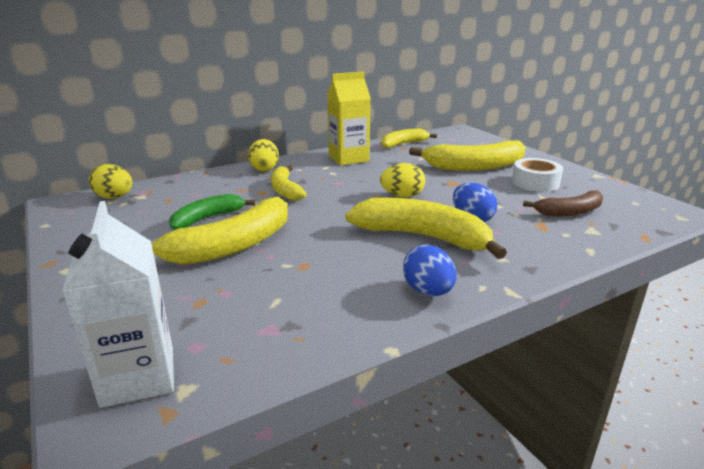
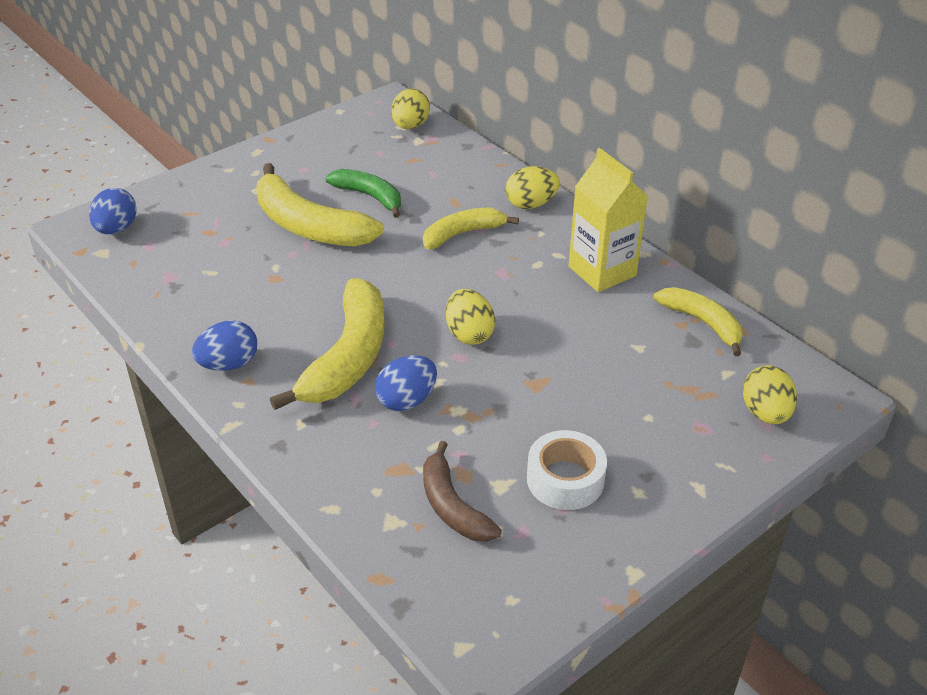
camera: 80 degrees right, 15 degrees up
white carton [62,201,174,408] -> blue egg [89,188,137,234]
yellow banana [409,140,526,171] -> none
none -> yellow egg [743,365,797,424]

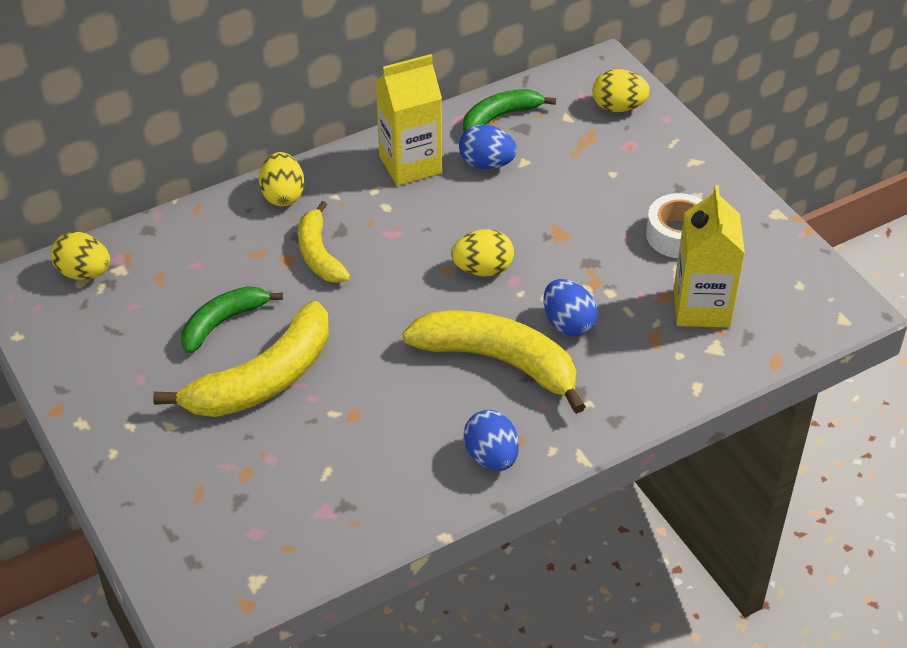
camera: 80 degrees left, 5 degrees up
blue egg [89,188,137,234] -> blue egg moved to [459,124,517,169]
brown banana [423,441,502,542] -> yellow carton [674,185,745,327]
yellow banana [654,287,743,356] -> green banana [463,89,556,132]

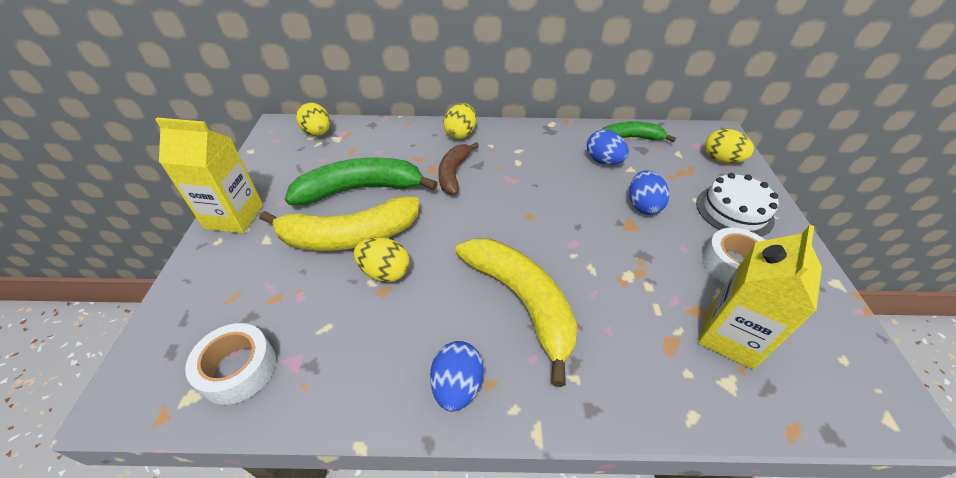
camera: 30 degrees right, 0 degrees up
green banana [181,286,283,354] -> green banana [285,157,438,205], size x1.66
yellow banana [298,201,351,283] -> brown banana [438,142,479,195]
yellow carton [376,54,442,186] -> yellow carton moved to [155,117,263,233]
yellow egg [451,229,514,276] -> yellow egg moved to [354,237,410,282]
blue egg [543,279,598,336] -> blue egg moved to [629,170,670,215]
none -> white tape [185,323,276,405]
none -> white cake [696,173,779,236]

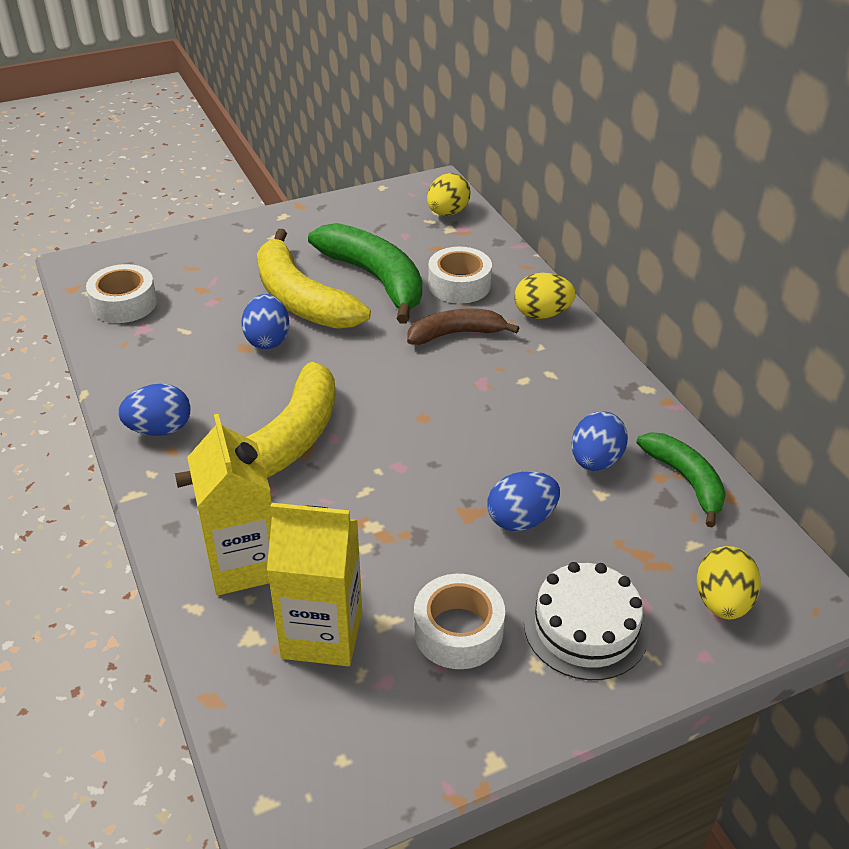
camera: 65 degrees right, 5 degrees down
yellow carton [155,117,263,233] -> yellow carton moved to [187,414,272,595]
yellow egg [354,237,410,282] -> blue egg [241,294,289,349]
none -> white tape [428,247,492,304]

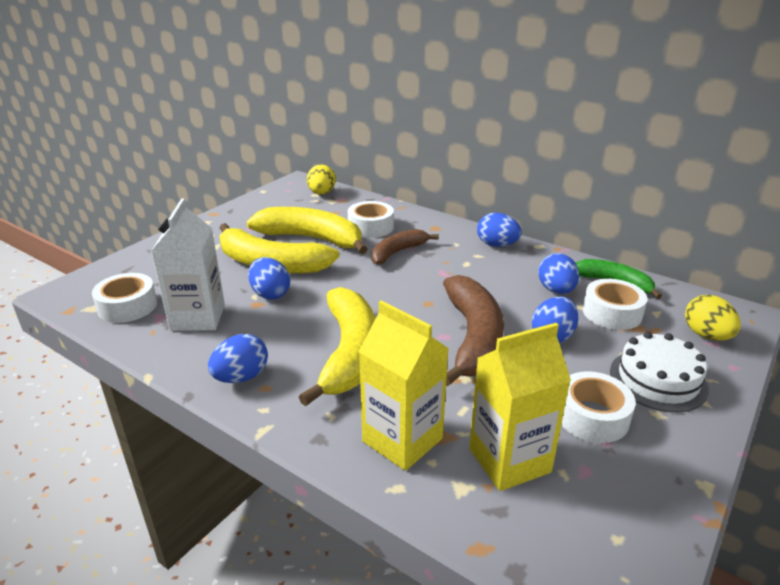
camera: 30 degrees left, 10 degrees down
green banana [308,223,422,324] -> yellow banana [247,207,368,254]
yellow egg [514,273,576,319] -> none
none -> white carton [151,198,225,331]
none -> brown banana [443,275,504,387]
none -> blue egg [477,213,522,247]
none -> white tape [583,279,647,330]

